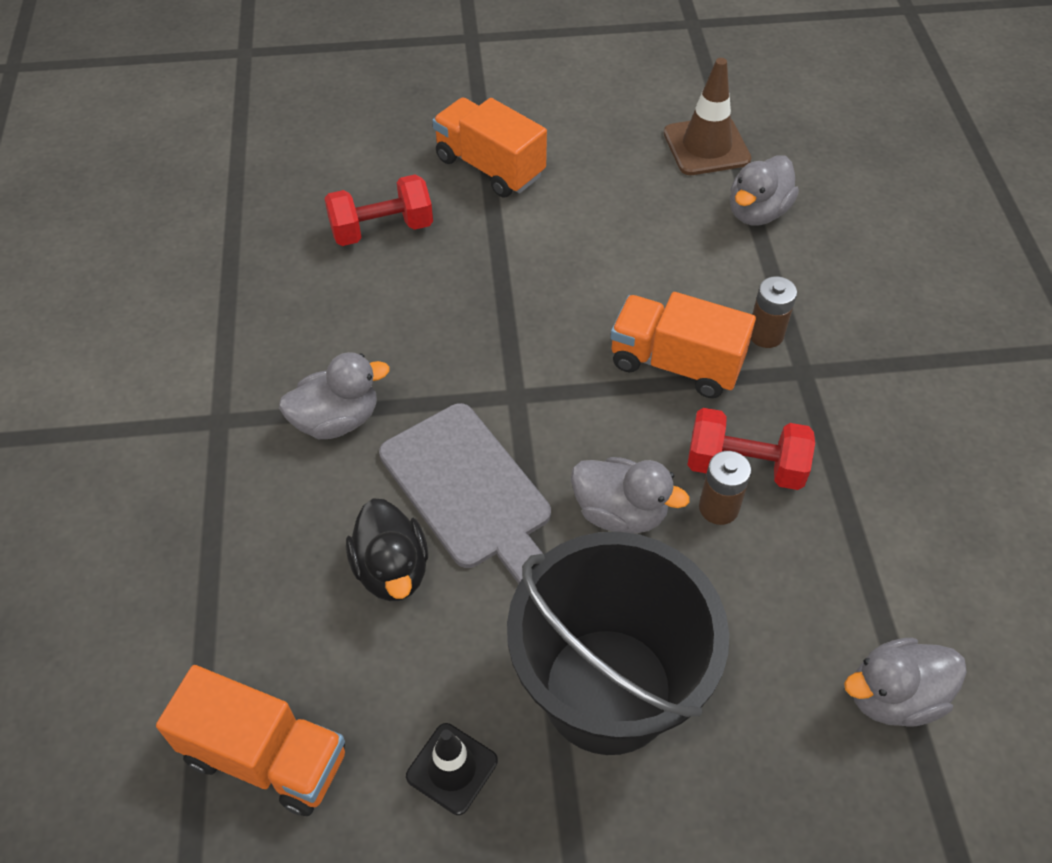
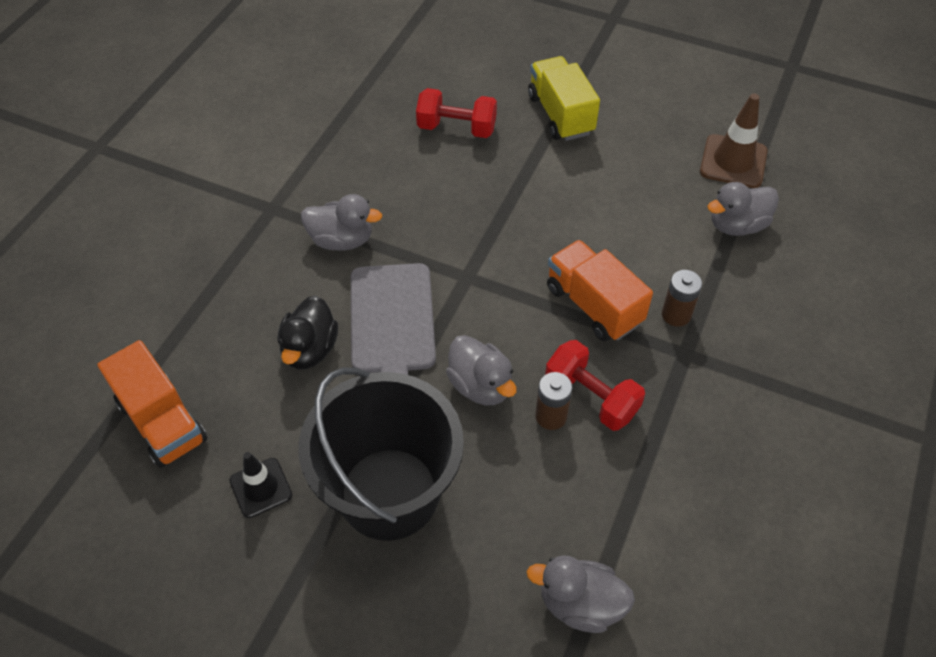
camera: 30 degrees right, 0 degrees up
orange truck [432,98,547,197] -> yellow truck [528,56,600,141]

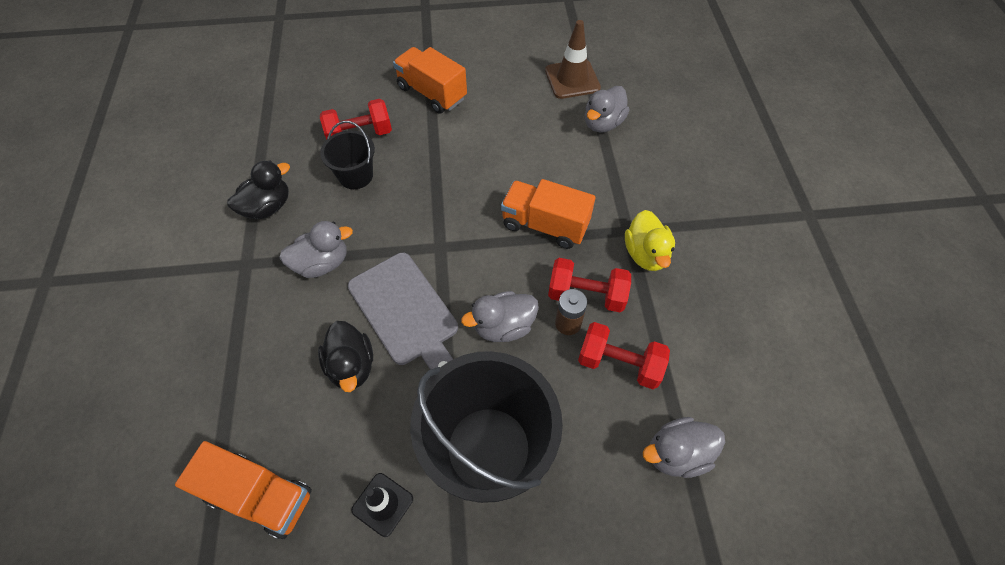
camera: 30 degrees left, 5 degrees up
grey duck [446,335,517,405] -> grey duck turned 135 degrees clockwise [461,291,539,342]
yellow truck [528,56,600,141] -> orange truck [393,47,467,114]
brown battery [662,270,702,327] -> none
none -> black duck [227,160,290,219]
none -> black bucket [320,121,375,189]
none -> red dumbbell [578,322,670,389]
none -> yellow duck [625,210,675,271]

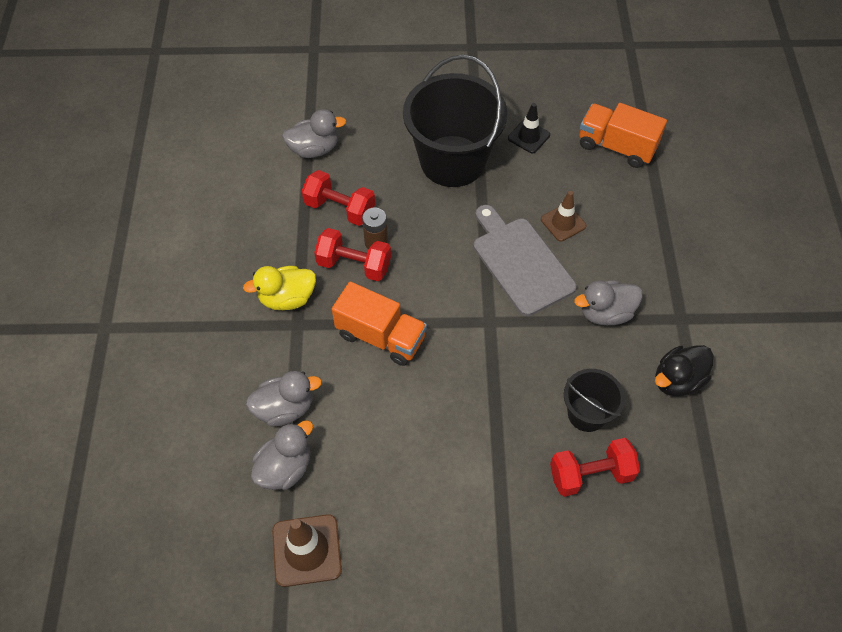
camera: 175 degrees left, 0 degrees up
black duck [318,321,373,392] -> brown traffic cone [541,191,586,241]
orange truck [393,47,467,114] -> none
grey duck [461,291,539,342] -> grey duck moved to [246,371,322,427]
yellow duck [625,210,675,271] -> yellow duck turned 105 degrees counterclockwise [243,266,316,310]

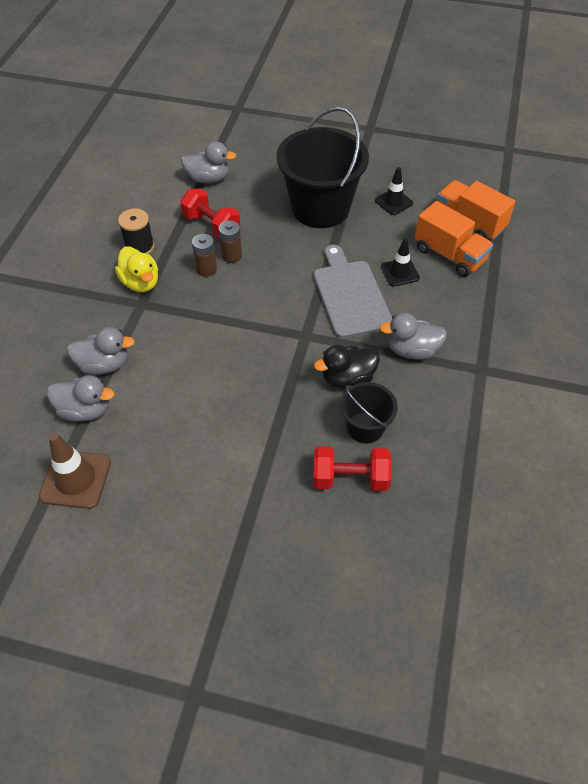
camera: 15 degrees right, 5 degrees down
yellow duck [243,266,316,310] -> yellow duck turned 120 degrees counterclockwise [115,246,158,292]
grey duck [251,420,313,490] -> grey duck turned 45 degrees clockwise [47,375,114,421]
red dumbbell [314,228,391,281] -> brown battery [192,234,217,277]
orange truck [332,282,427,366] -> orange truck moved to [415,201,493,277]
brown traffic cone [541,191,586,241] -> black traffic cone [381,238,420,287]
black duck [655,345,714,397] -> black duck moved to [314,345,380,389]
none -> black spool [118,209,154,254]

